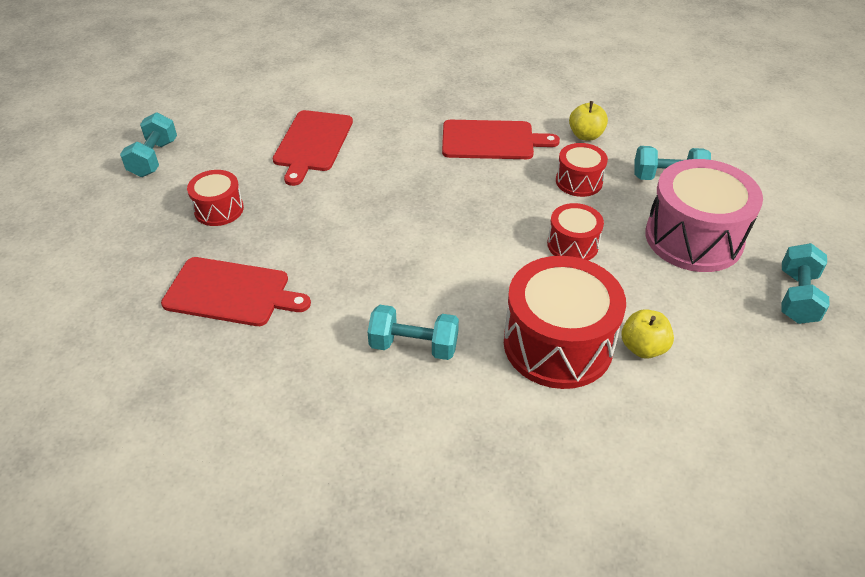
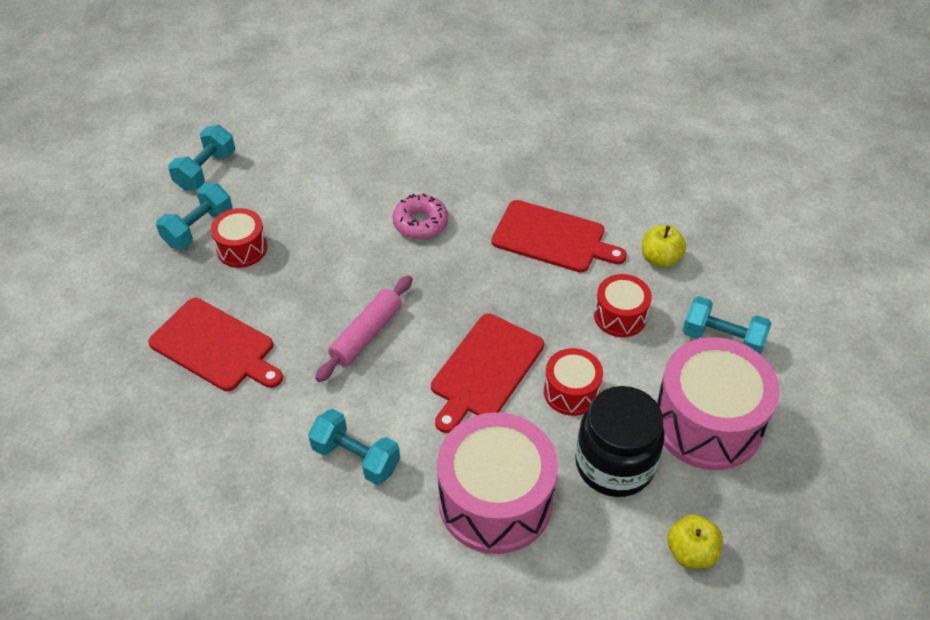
camera: 20 degrees right, 5 degrees up
red cutting board [273,110,353,186] -> red cutting board moved to [431,314,544,433]
red drum [504,256,626,389] -> pink drum [437,412,558,554]
yellow apple [621,309,674,359] -> yellow apple moved to [667,514,723,569]
turquoise dumbbell [781,243,830,324] -> turquoise dumbbell moved to [156,183,232,249]
none -> pink rolling pin [315,275,412,382]
none -> pink donut [393,193,448,239]
none -> black jar [575,386,665,497]

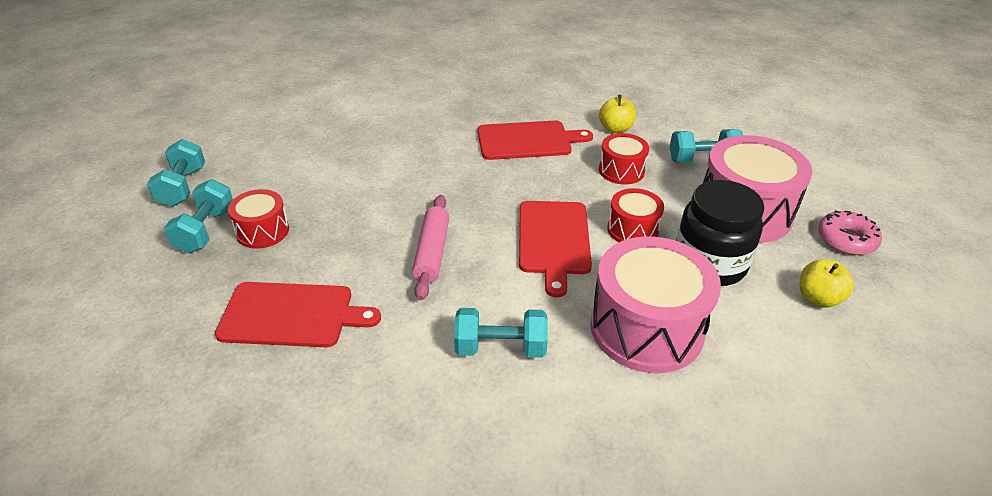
camera: 30 degrees left, 10 degrees down
pink donut [393,193,448,239] -> pink donut moved to [818,210,882,255]

